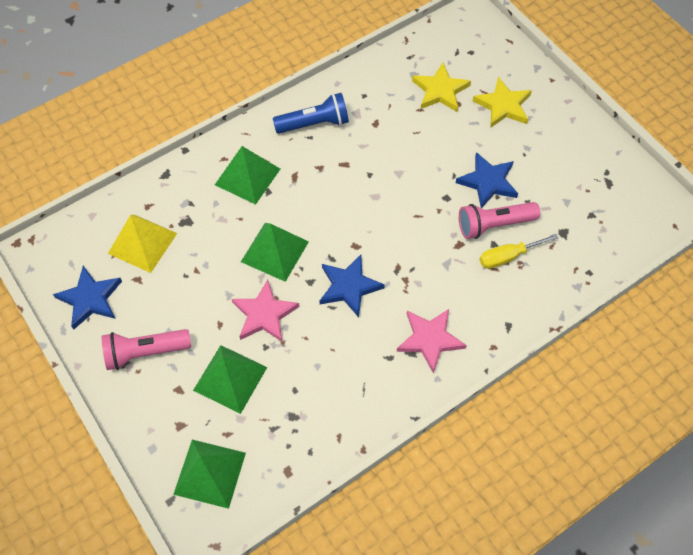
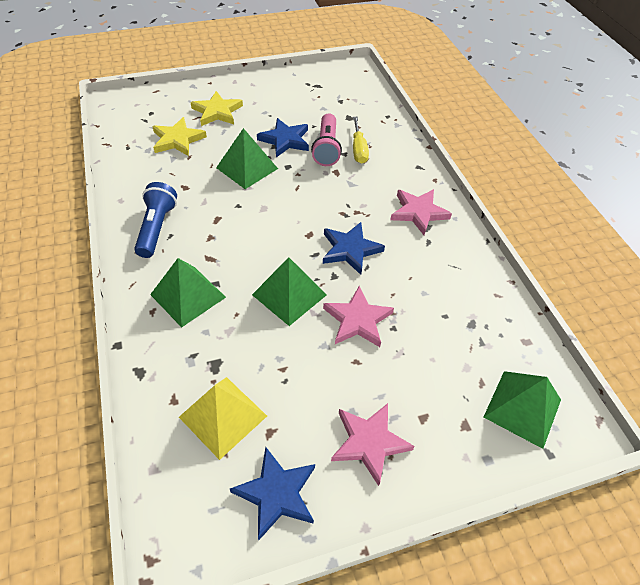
camera: 75 degrees left, 10 degrees down
pink flashlight [102,329,191,370] -> pink star [331,403,415,486]
green pyramid [193,345,267,414] -> green pyramid moved to [216,128,278,189]

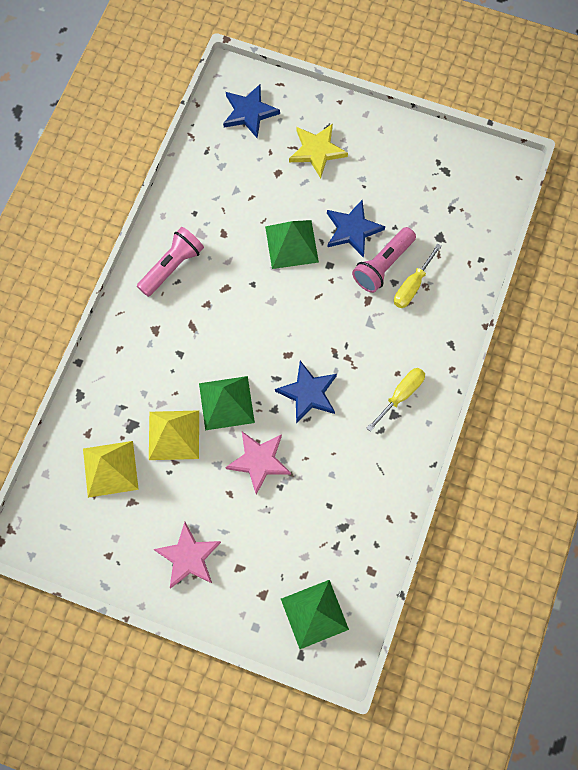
camera: 40 degrees right, 20 degrees up
blue flashlight [134,182,177,258] -> pink flashlight [137,227,204,297]
green pyramid [150,258,226,328] -> none
yellow star [152,117,207,156] -> none
blue star [230,447,315,540] -> blue star moved to [223,84,280,138]
pink star [390,189,452,235] -> yellow screwdriver [367,368,425,432]
none -> yellow pyramid [149,410,199,460]

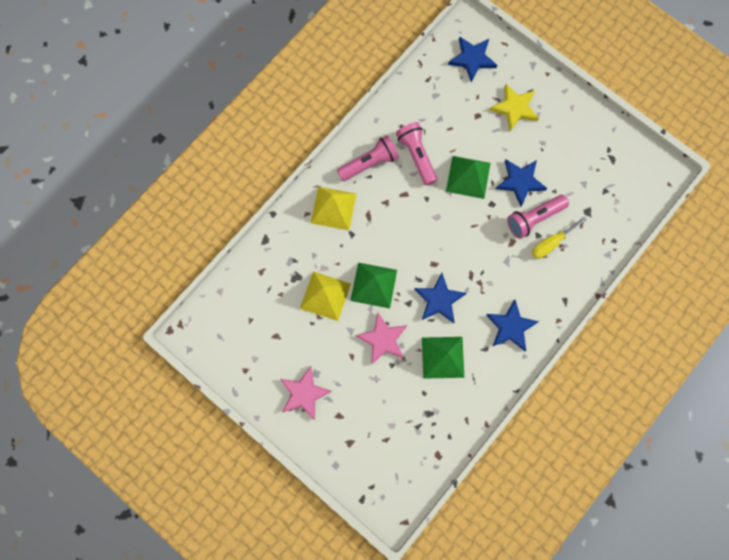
camera: 20 degrees right, 5 degrees up
yellow pyramid [83,441,139,498] -> yellow pyramid moved to [311,187,356,230]
green pyramid [281,580,349,649] -> green pyramid moved to [422,337,464,379]
yellow screwdriver [367,368,425,432] -> blue star [486,300,539,351]
none -> pink flashlight [396,122,437,185]

